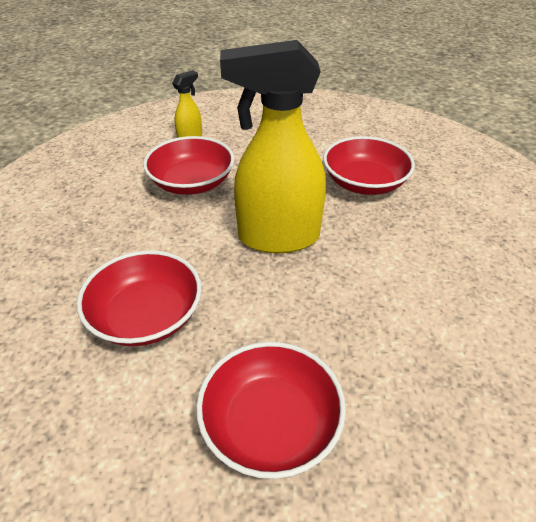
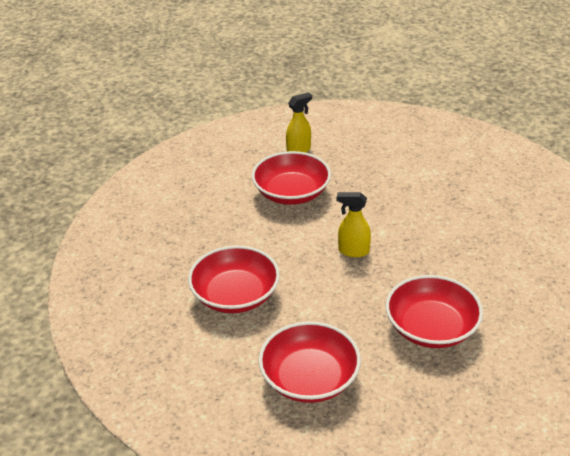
camera: 15 degrees right, 5 degrees down
yellow spray bottle [220,40,326,253] -> yellow spray bottle [337,192,371,257], size x0.45
red bowl [323,136,415,195] -> red bowl moved to [385,275,483,348]

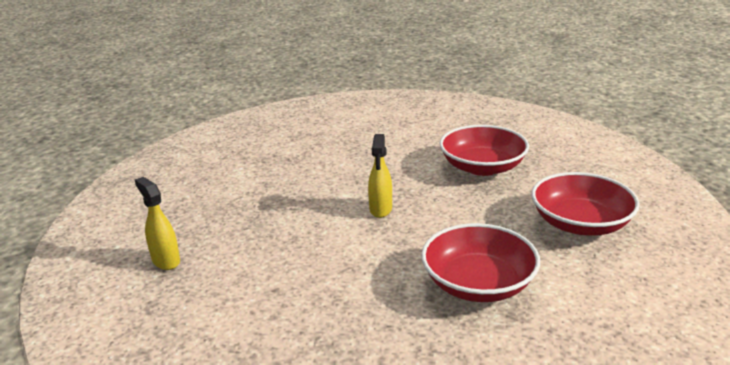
camera: 95 degrees left, 10 degrees down
red bowl [252,151,331,205] -> none

